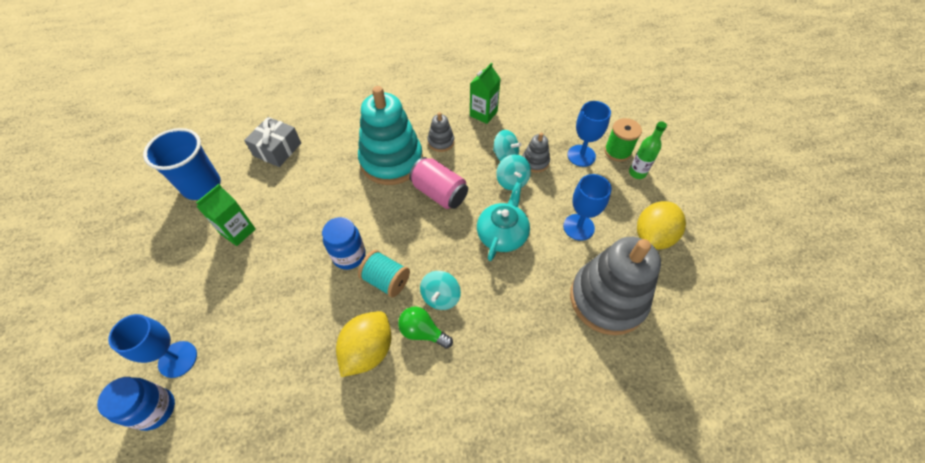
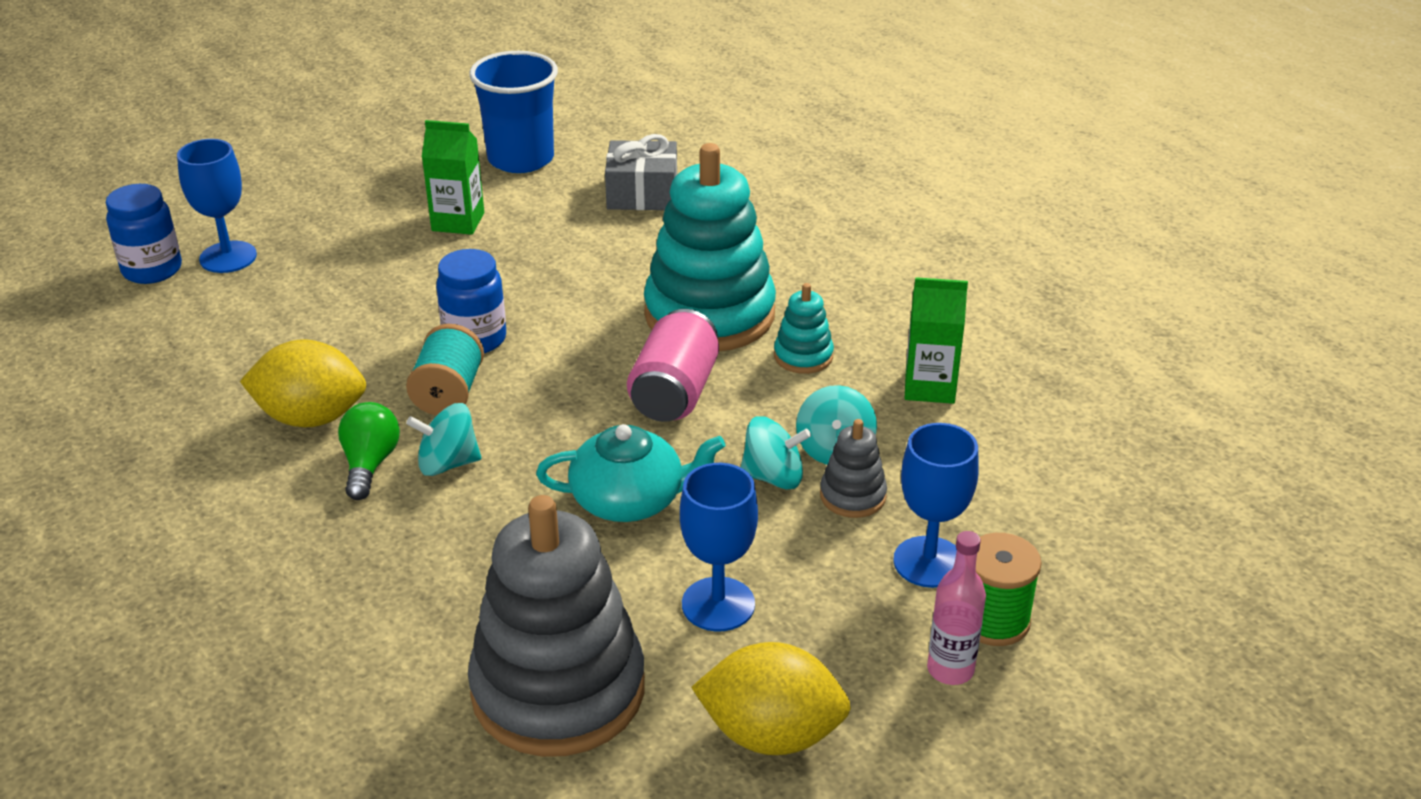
camera: 65 degrees right, 20 degrees down
grey stacking toy [428,112,454,152] -> turquoise stacking toy [774,283,834,374]
turquoise spinning top [496,154,531,190] -> turquoise spinning top turned 135 degrees counterclockwise [741,416,811,490]
green bottle [629,121,667,179] -> pink bottle [927,531,986,685]

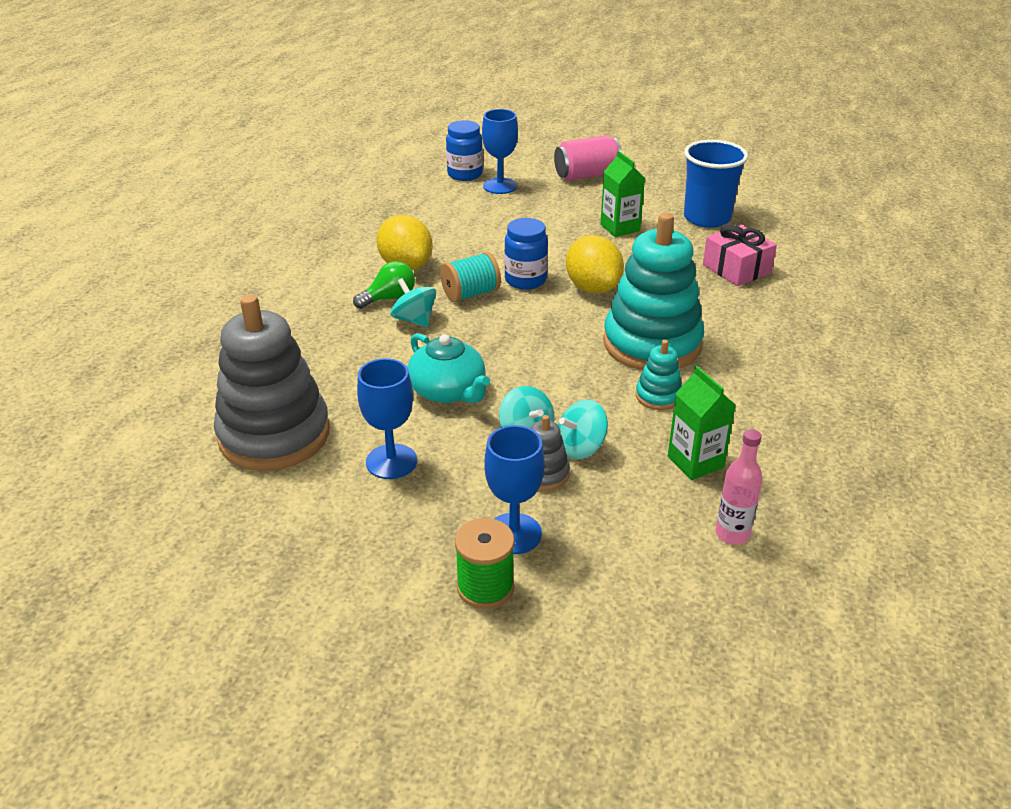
camera: 55 degrees right, 0 degrees up
grey gift [605,134,677,210] -> pink gift [703,225,777,286]
pink can [627,309,719,422] -> pink can moved to [554,135,622,181]
yellow lemon [691,642,851,755] -> yellow lemon moved to [566,235,624,294]
pink bottle [927,531,986,685] -> pink bottle moved to [716,429,763,545]

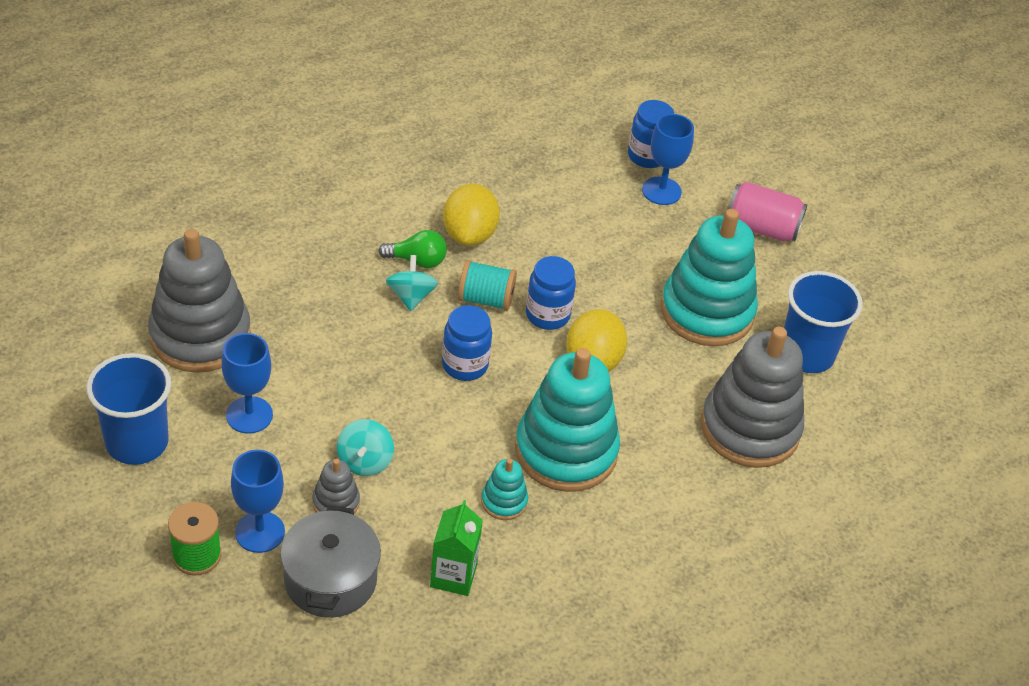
camera: 35 degrees right, 10 degrees up
turquoise teapot [407,333,490,403] -> none
turquoise spinning top [558,400,608,459] -> none
green carton [600,151,645,237] -> turquoise stacking toy [661,209,758,346]
pink gift [703,225,777,286] -> grey stacking toy [701,326,804,468]
pink bottle [716,429,763,545] -> none
none -> blue cup [87,353,171,465]
none -> grey pot [280,506,381,618]
none -> blue jar [442,305,492,381]

